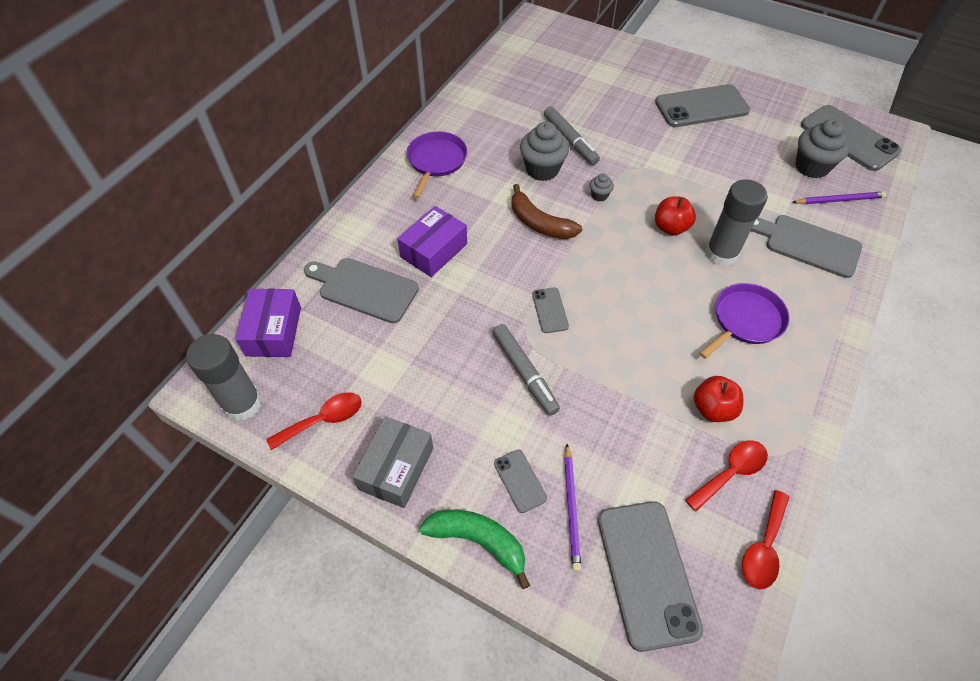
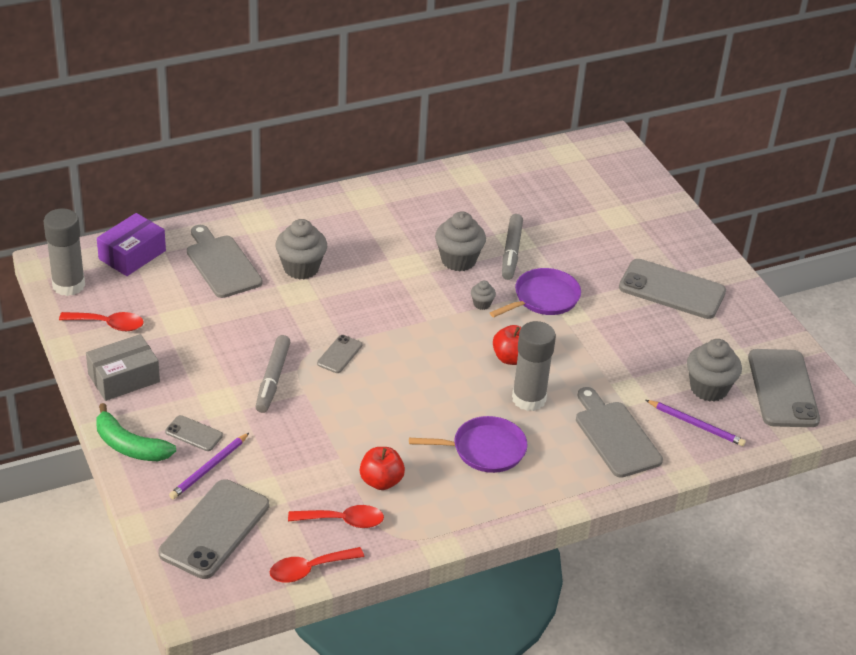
camera: 35 degrees right, 15 degrees down
purple box [397,206,467,277] -> grey cupcake [276,219,327,280]
purple pan [407,131,467,198] -> purple pan moved to [490,268,581,317]
green banana [419,510,530,589] -> green banana turned 150 degrees clockwise [96,403,176,461]
grey phone [494,450,547,513] -> grey phone turned 75 degrees counterclockwise [165,415,223,451]
brown banana [512,184,582,239] -> none

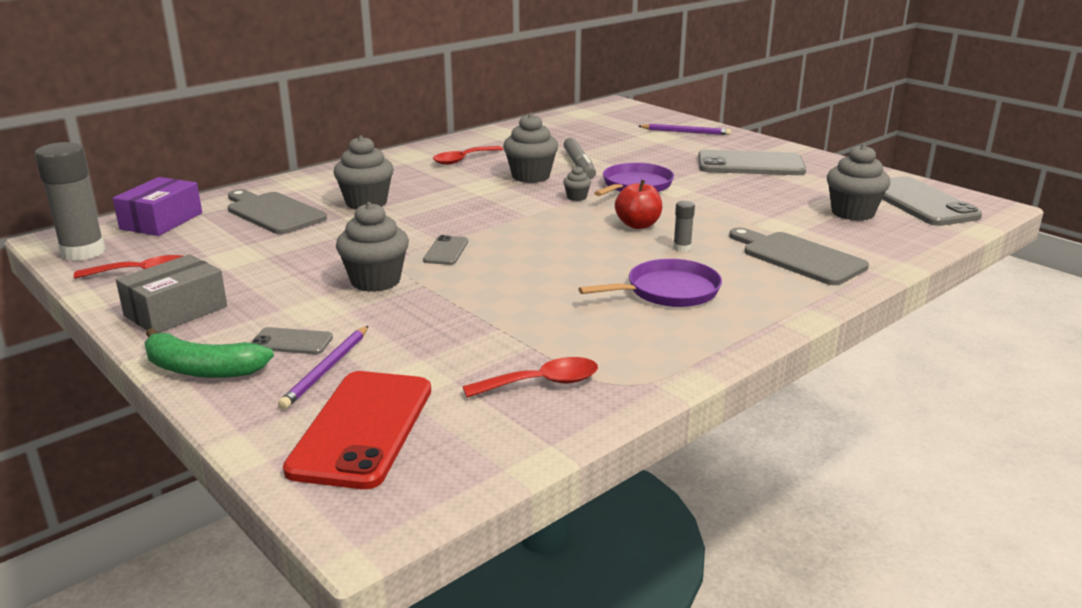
camera: 15 degrees left, 15 degrees down
grey phone [159,479,269,579] -> red phone [283,371,431,489]
grey marker [255,335,291,413] -> grey cupcake [336,202,409,292]
red spoon [270,547,364,583] -> red spoon moved to [433,146,503,165]
red apple [360,447,405,490] -> none
grey glue stick [512,321,556,411] -> grey glue stick [673,201,695,252], size x0.44
purple pencil [646,400,746,446] -> purple pencil moved to [638,124,731,135]

